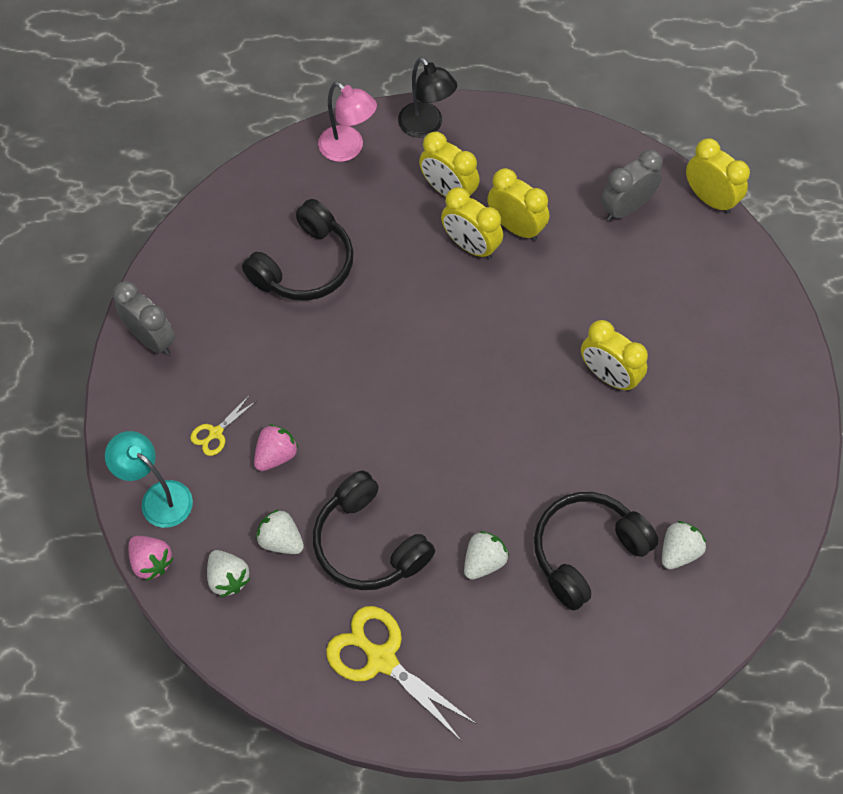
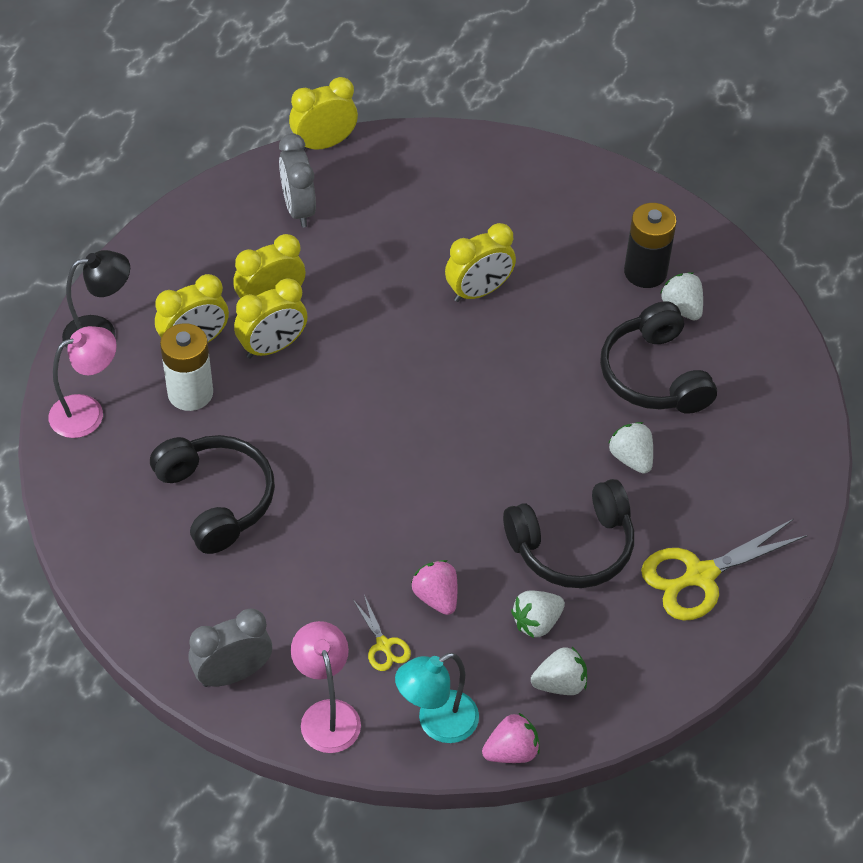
camera: 70 degrees left, 10 degrees down
none -> white battery [160,323,213,411]
none -> pink lamp [291,621,361,753]
none -> black battery [624,203,677,288]

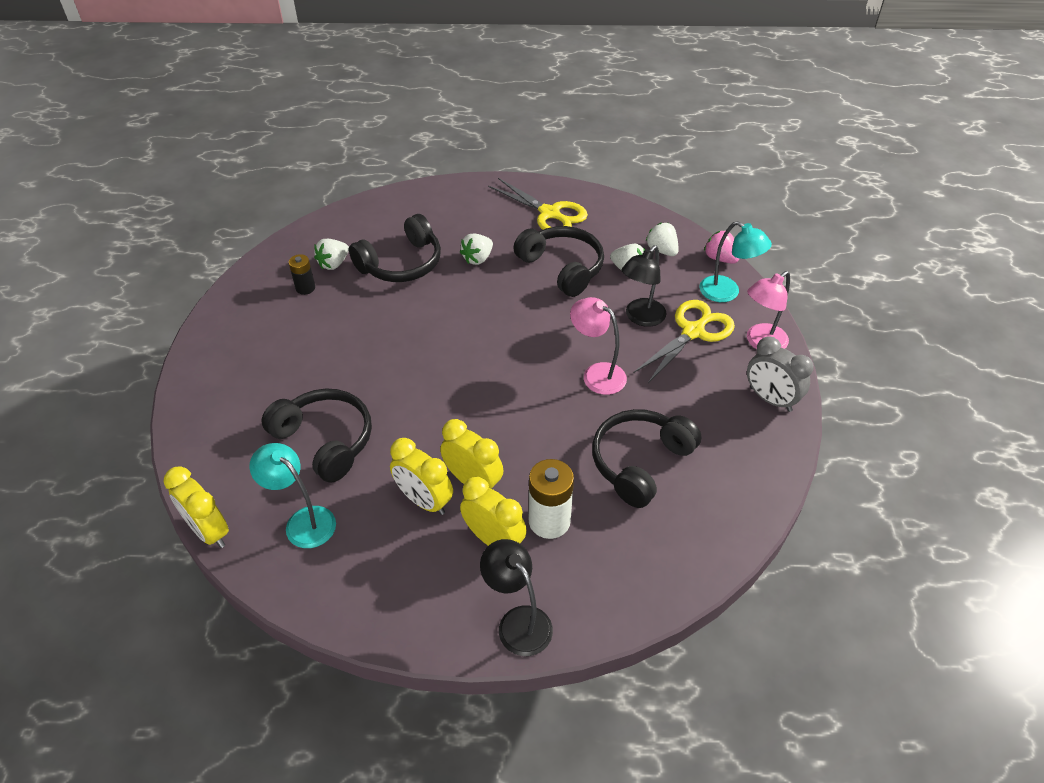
camera: 110 degrees left, 5 degrees down
pink lamp [49,326,117,438] -> pink lamp moved to [570,297,627,395]
grey clock [279,133,316,228] -> turquoise lamp [249,443,336,548]
yellow scissors [353,595,411,671] -> yellow scissors [634,300,735,383], size x2.02
pink strawberry [411,560,457,615] -> black lamp [621,245,666,327]
yellow clock [445,223,516,302] -> none
black battery [624,203,677,288] -> black battery [289,254,315,295], size x0.59
none -> black headphones [261,389,372,483]

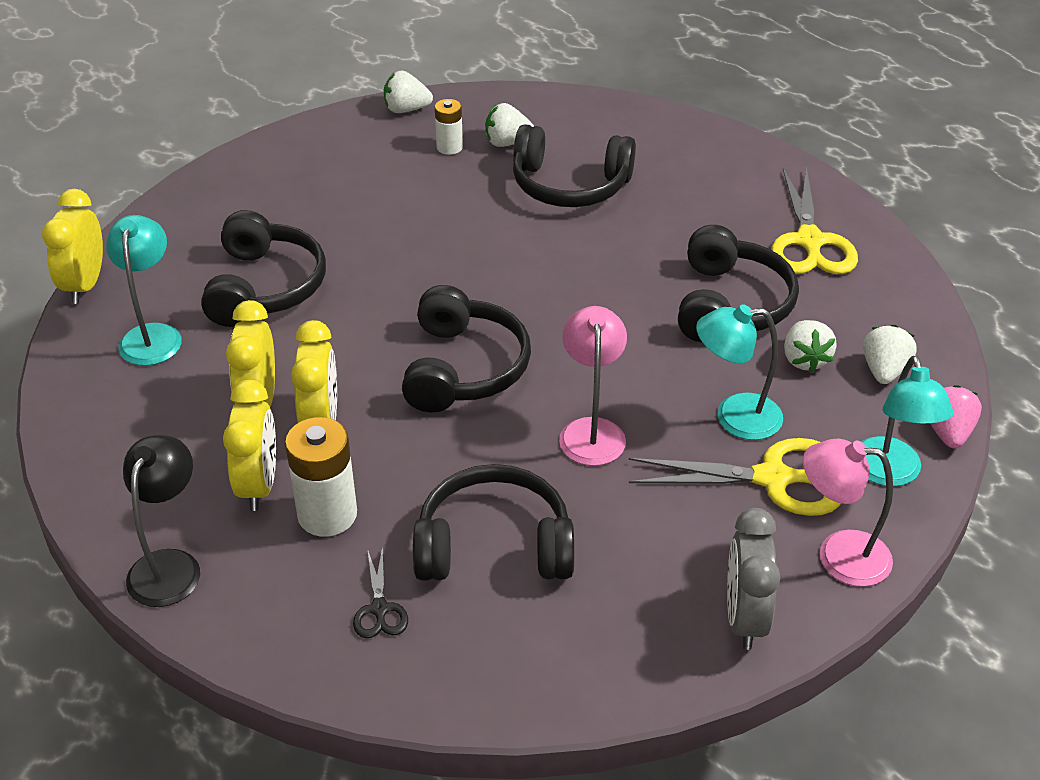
camera: 50 degrees right, 5 degrees down
black battery [289,254,315,295] -> white battery [435,99,463,155]
white strawberry [460,234,493,265] -> white strawberry moved to [384,70,433,113]
black lamp [621,245,666,327] -> turquoise lamp [696,304,783,440]
none -> black scissors [353,546,408,638]
none -> black headphones [402,285,531,412]

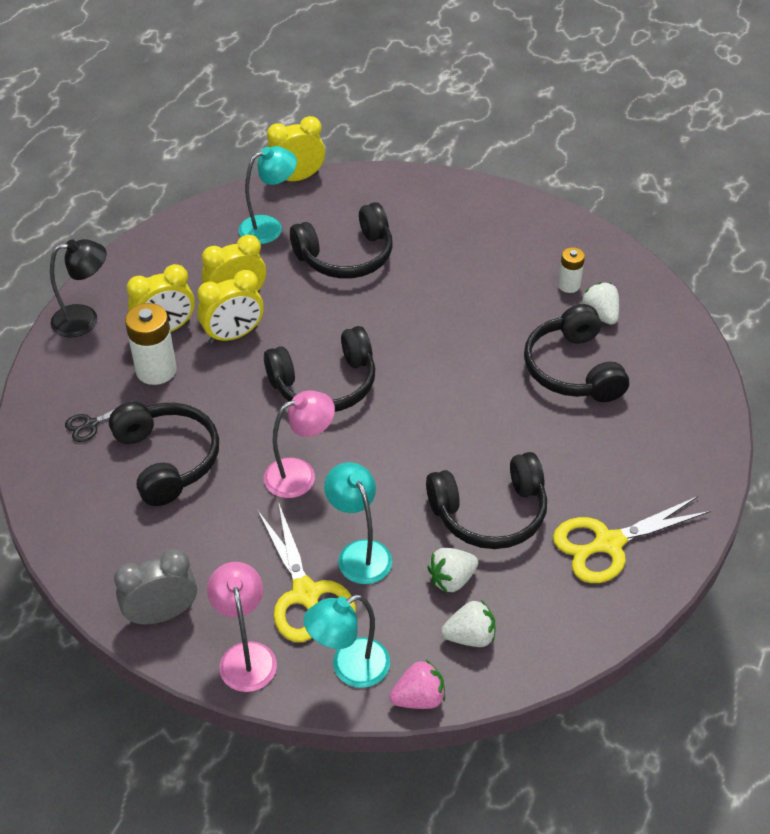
camera: 65 degrees right, 5 degrees up
white strawberry [384,70,433,113] -> none

